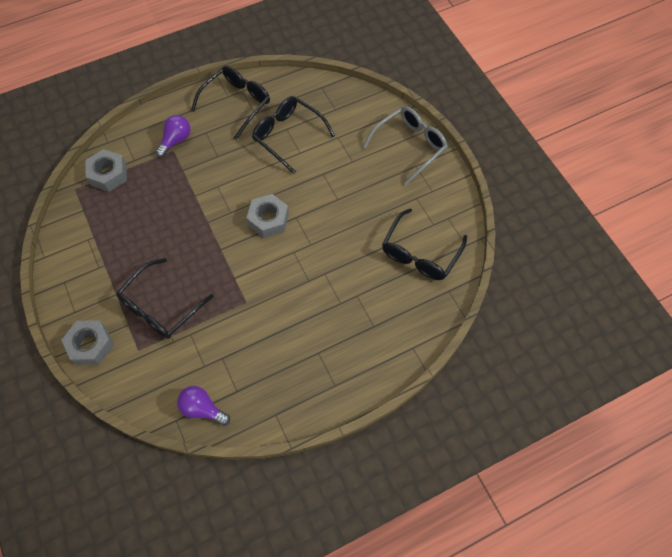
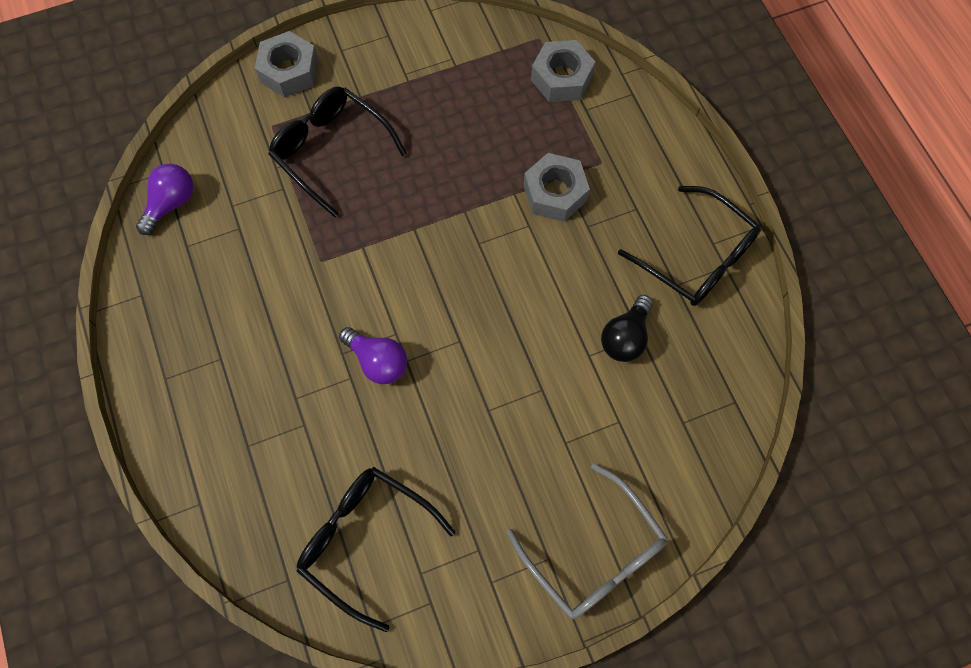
camera: 95 degrees right, 5 degrees up
purple light bulb [156,115,190,157] -> purple light bulb moved to [339,327,407,384]
grey nut [247,194,289,238] -> grey nut moved to [524,153,590,222]
black glasses [252,96,335,174] -> black light bulb [601,295,653,362]

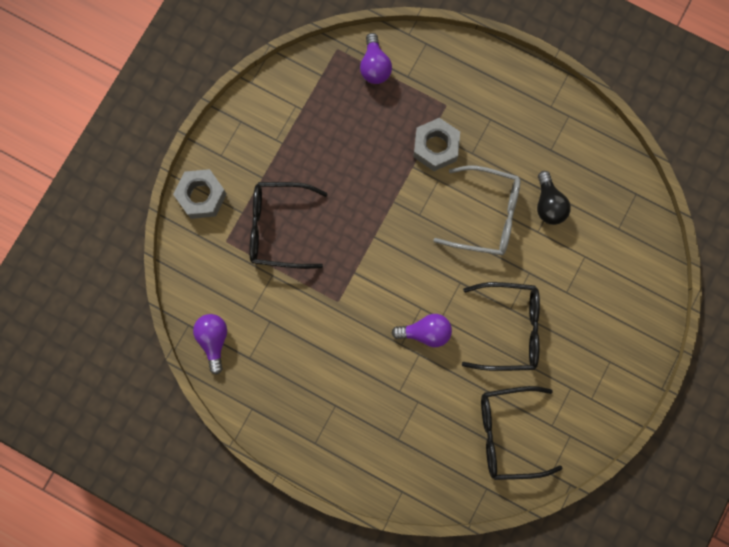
camera: 40 degrees left, 10 degrees up
grey glasses [506,463,668,619] -> grey glasses moved to [433,165,520,255]
grey nut [531,40,595,102] -> purple light bulb [360,33,392,84]
black glasses [618,186,761,306] -> black glasses moved to [462,282,540,371]

